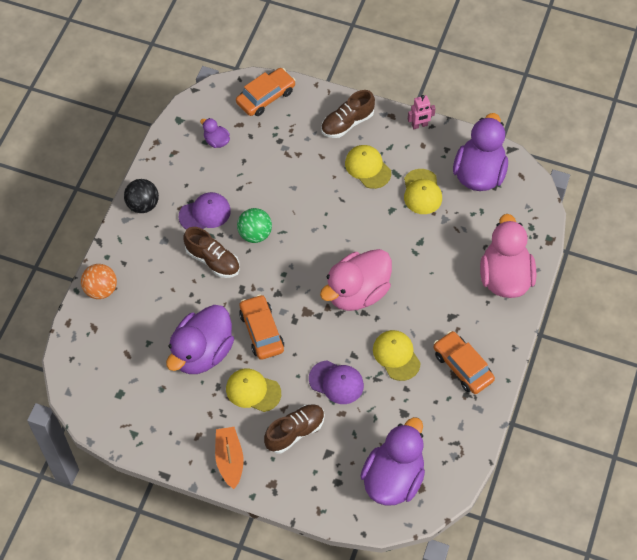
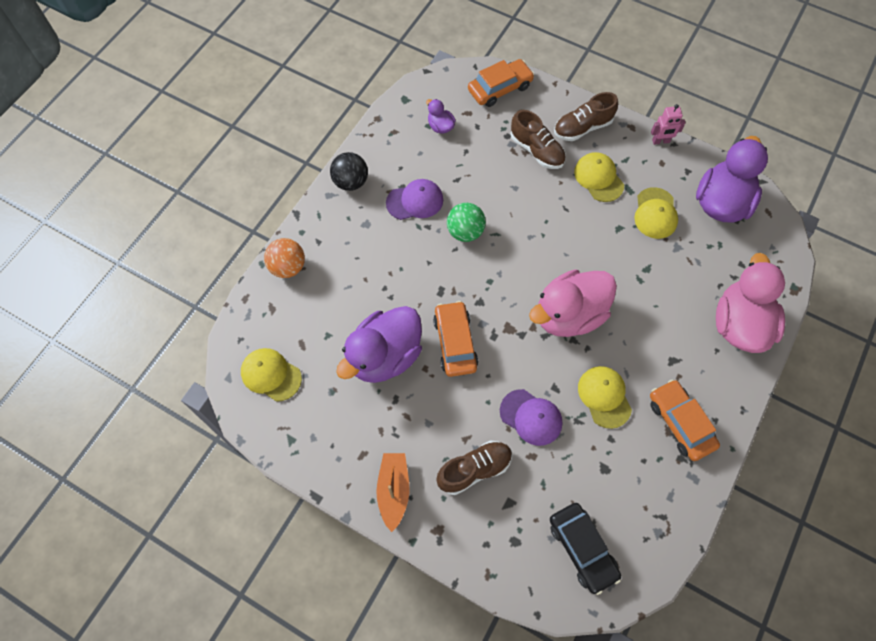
camera: 10 degrees right, 5 degrees up
brown shoe [184,227,240,278] -> brown shoe moved to [511,110,566,169]
yellow cap [226,368,281,412] -> yellow cap moved to [241,348,302,402]
purple duck [360,417,425,506] -> black car [550,503,621,595]

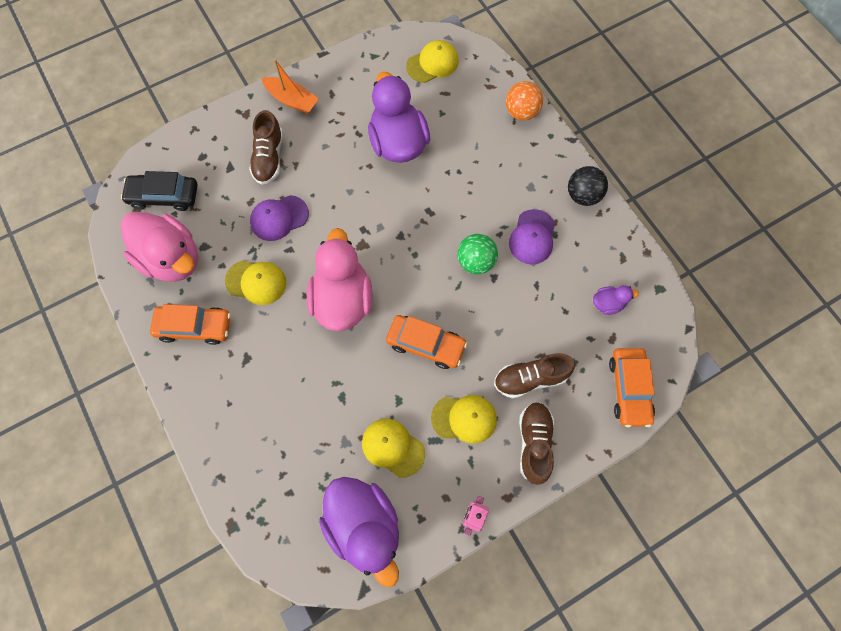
camera: 120 degrees right, 5 degrees up
orange car [433,301,478,377] -> orange car moved to [386,315,467,369]
pink duck [716,253,785,353] -> pink duck moved to [121,212,198,282]

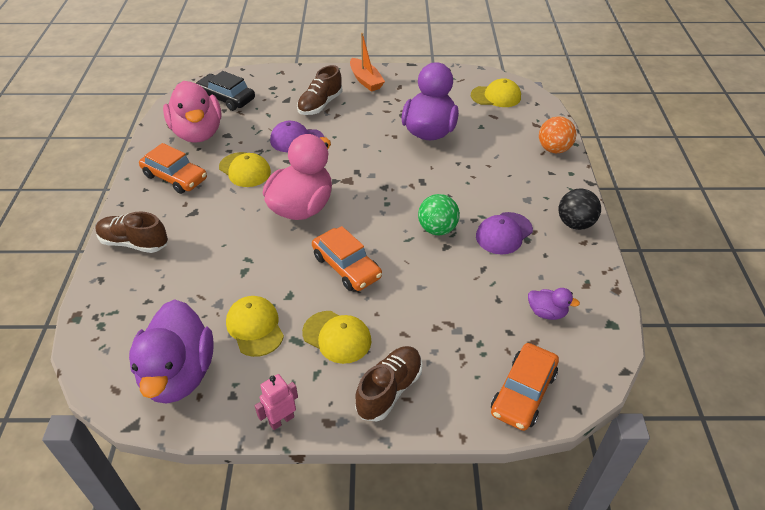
camera: 30 degrees right, 25 degrees down
brown shoe [494,353,575,399] -> brown shoe moved to [96,212,168,253]

